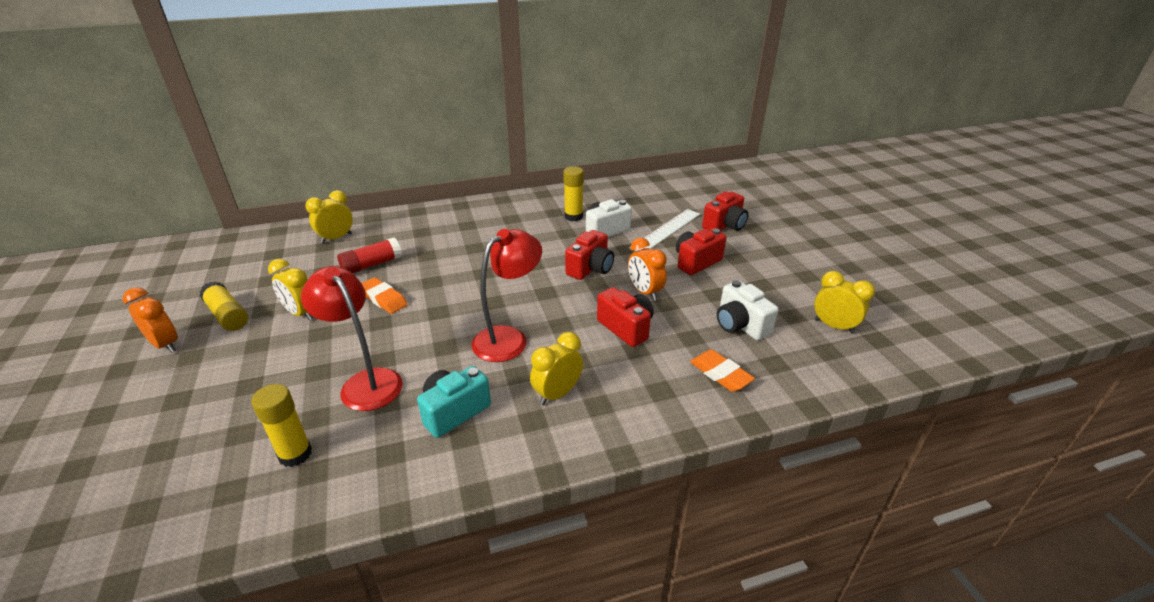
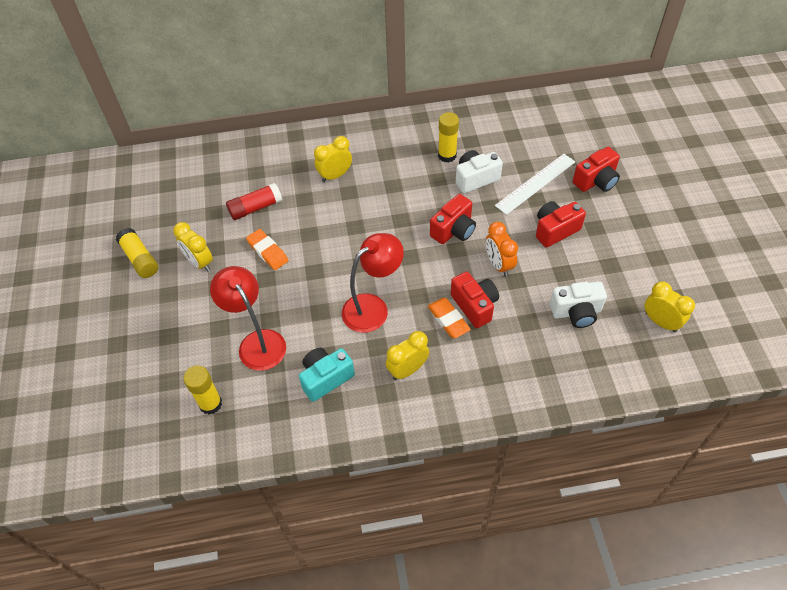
camera: 10 degrees right, 20 degrees up
orange clock [123,287,178,353] -> none
yellow clock [305,190,353,244] -> yellow clock moved to [314,136,352,182]
orange eraser [690,350,755,392] -> orange eraser moved to [428,298,471,338]
white camera [717,280,778,340] -> white camera turned 75 degrees counterclockwise [550,281,607,328]

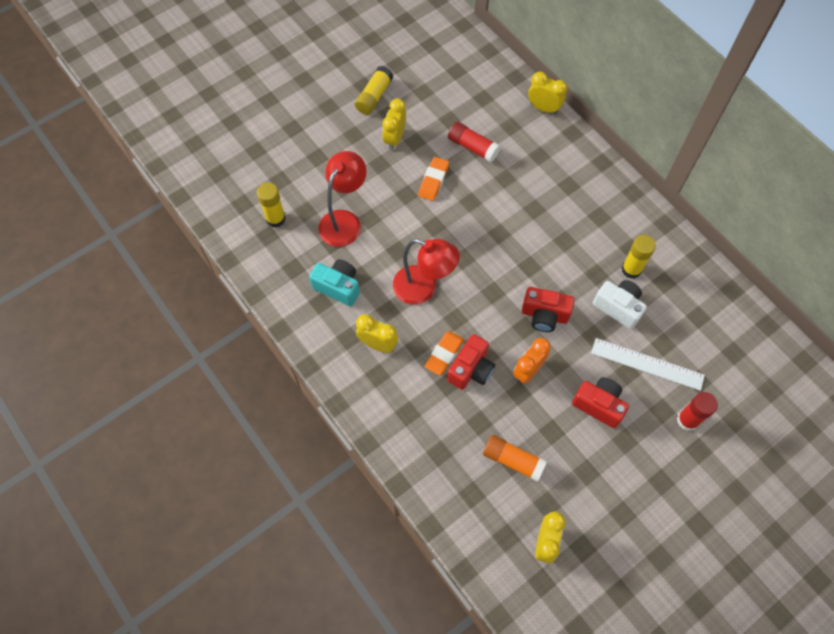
camera: 60 degrees right, 10 degrees up
yellow clock [314,136,352,182] -> yellow clock moved to [528,72,567,114]
white camera [550,281,607,328] -> orange glue stick [483,435,547,482]
red camera [573,147,620,192] -> red glue stick [677,392,718,431]

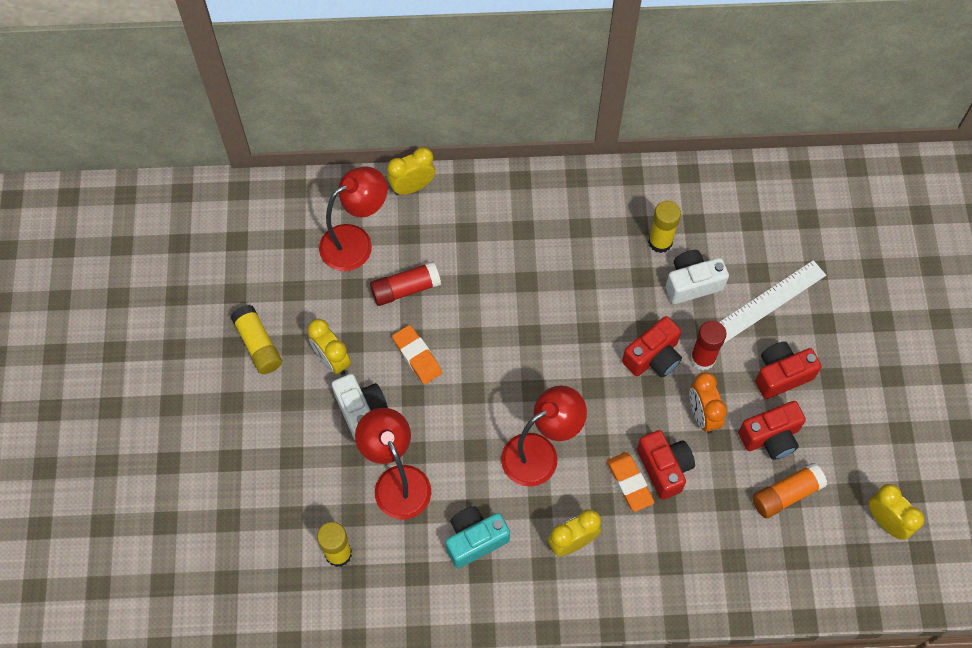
camera: 55 degrees left, 0 degrees up
red glue stick [677,392,718,431] -> red glue stick moved to [690,320,727,370]
none -> red lamp [319,166,387,271]
none -> white camera [332,374,388,440]
none -> red camera [738,401,806,460]

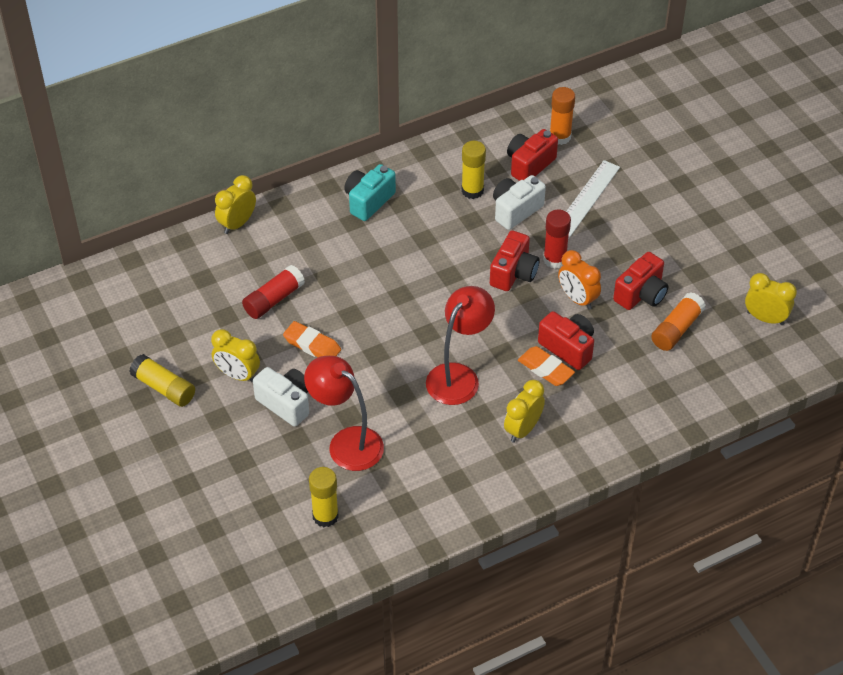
camera: 25 degrees left, 15 degrees down
red lamp [319,166,387,271] -> none
turquoise camera [446,506,510,568] -> turquoise camera moved to [344,164,396,221]
red camera [755,341,822,399] -> red camera moved to [507,129,558,181]
none -> orange glue stick [550,87,575,145]

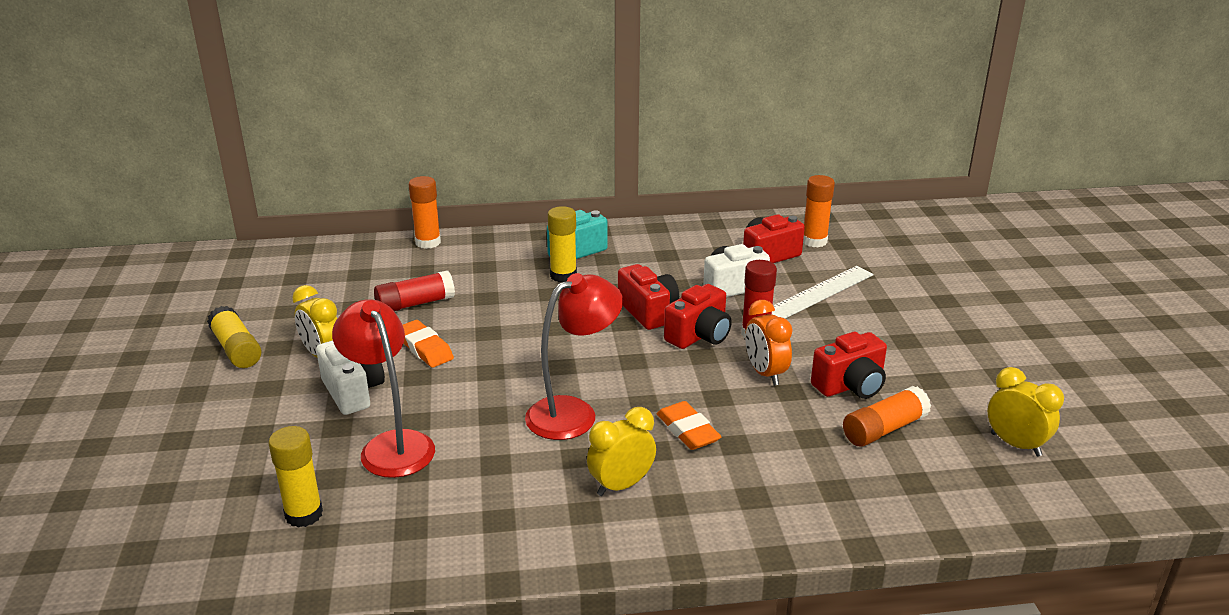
camera: 20 degrees right, 20 degrees down
yellow clock [215,175,256,234] -> orange glue stick [409,176,441,249]
yellow glue stick [461,141,486,199] -> yellow glue stick moved to [548,206,577,282]
red camera [538,311,594,370] -> red camera moved to [618,264,679,330]

